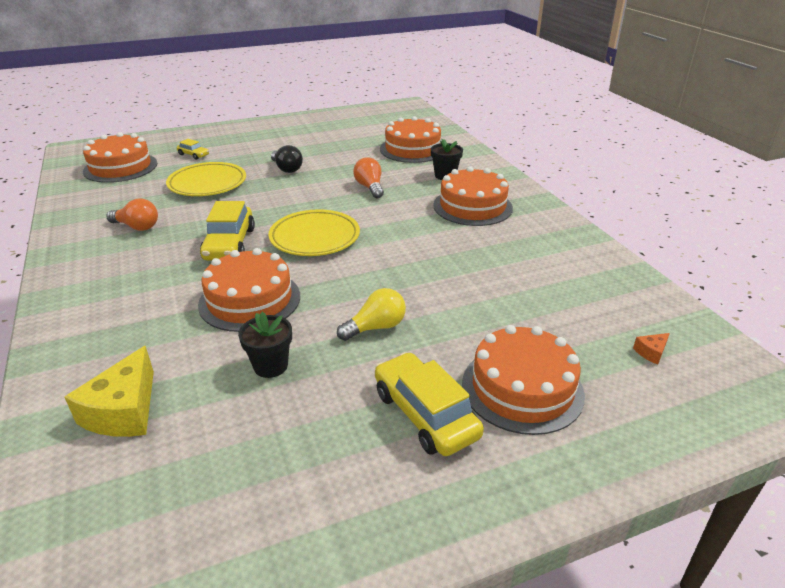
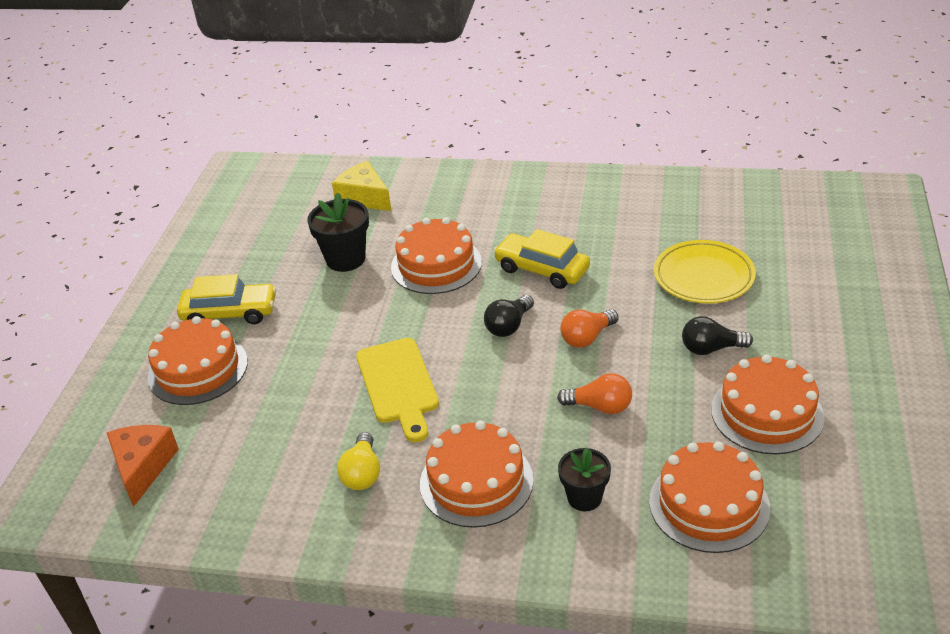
camera: 125 degrees right, 5 degrees up
orange cake [83,132,158,183] -> orange cake moved to [711,354,824,455]
orange light bulb [106,198,158,231] -> orange light bulb moved to [560,309,619,348]
yellow car [177,139,209,160] -> none
black flower pot [238,312,292,378] -> black flower pot [307,192,369,272], size x1.50
yellow plate [268,210,360,256] -> black light bulb [484,295,534,337]
yellow light bulb [337,288,406,341] -> yellow light bulb moved to [337,432,380,490]
orange cheese [633,333,670,364] -> orange cheese [107,425,179,507], size x2.24
none -> yellow cutting board [356,338,439,442]

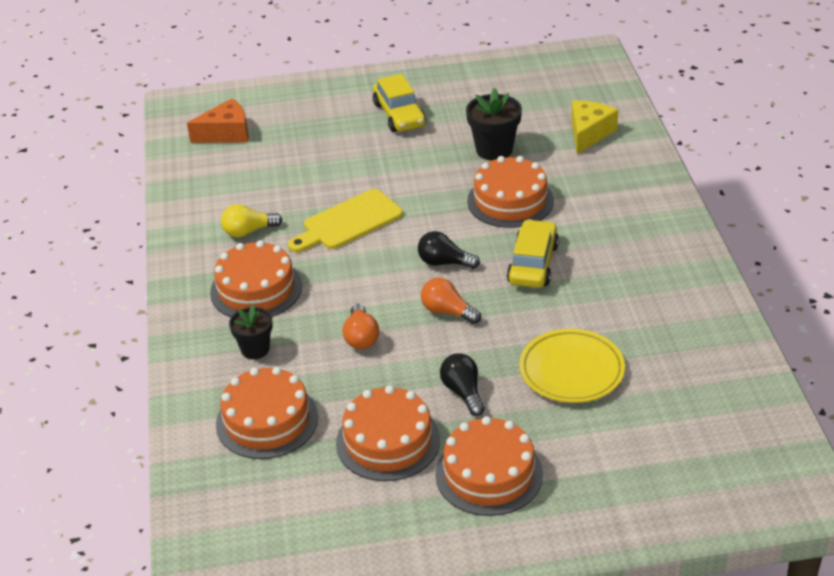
camera: 70 degrees right, 0 degrees up
orange cake [147,316,248,405] -> orange cake moved to [435,416,543,516]

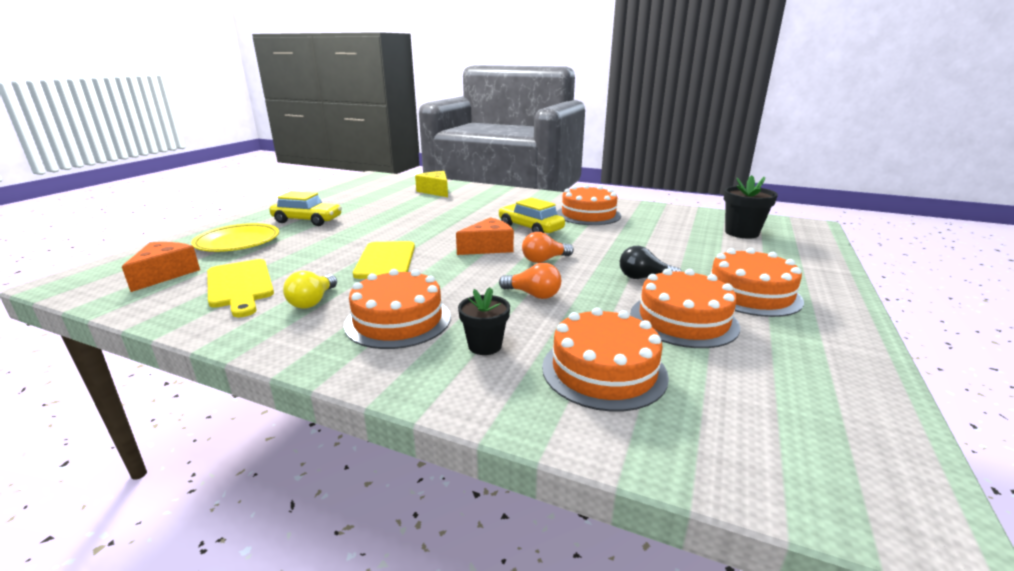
camera: 60 degrees left, 15 degrees down
black light bulb [418,231,480,269] -> orange cheese [456,217,514,255]
black flower pot [466,88,522,161] -> black flower pot moved to [724,175,778,239]
orange cake [467,156,554,228] -> orange cake moved to [557,185,621,225]
yellow plate [519,329,625,403] -> yellow plate moved to [191,223,279,252]
none -> yellow cutting board [207,259,274,317]

